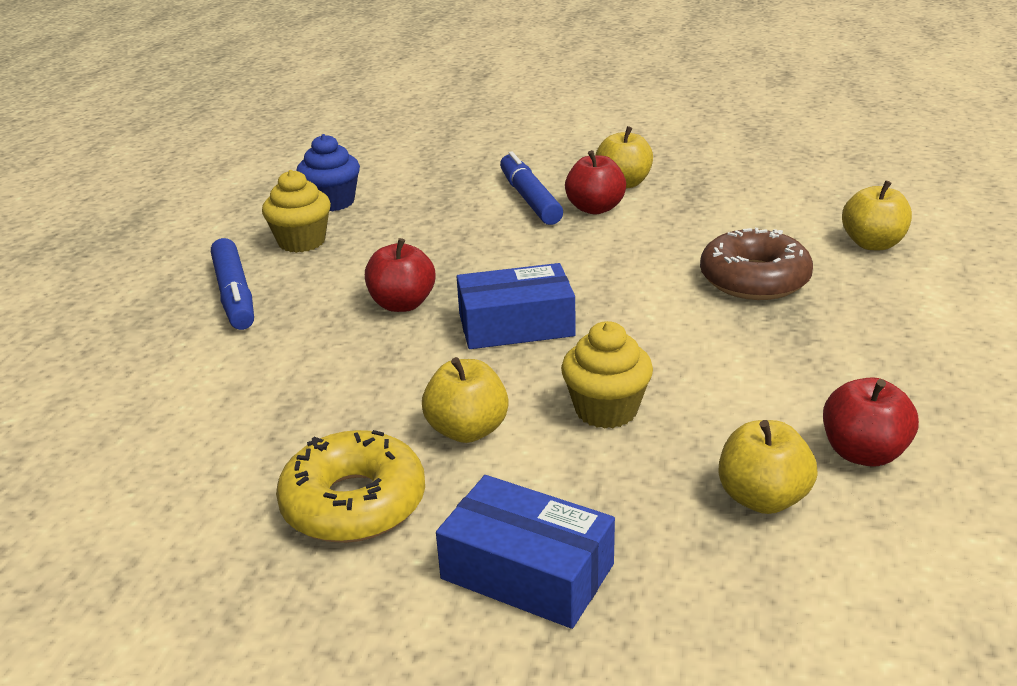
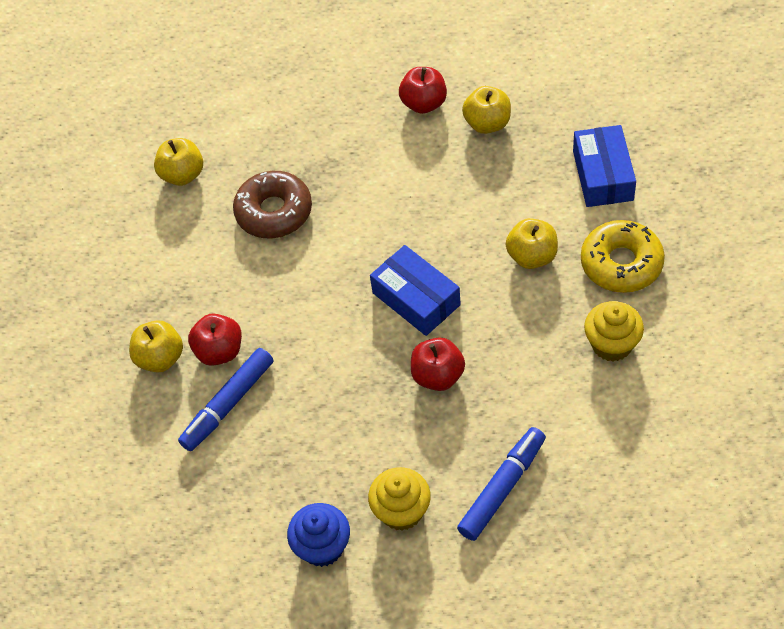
camera: 120 degrees left, 25 degrees up
yellow cupcake [561,321,653,429] -> yellow cupcake moved to [584,301,644,362]

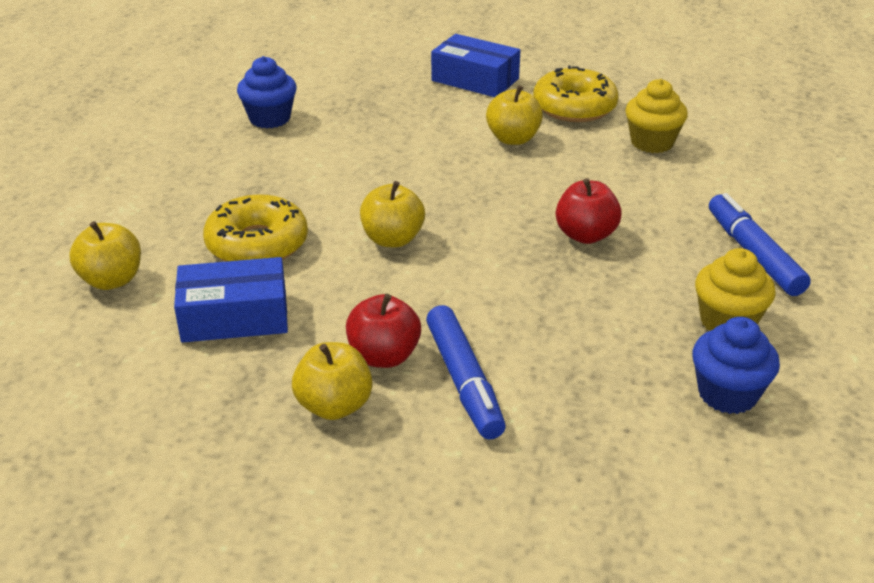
camera: 60 degrees left, 20 degrees down
brown donut [233,171,312,238] -> yellow donut [203,194,308,262]
blue box [370,245,461,336] -> blue box moved to [174,257,288,343]
red apple [399,67,447,114] -> blue cupcake [237,56,296,128]
yellow apple [462,86,511,134] -> yellow apple moved to [360,181,425,247]

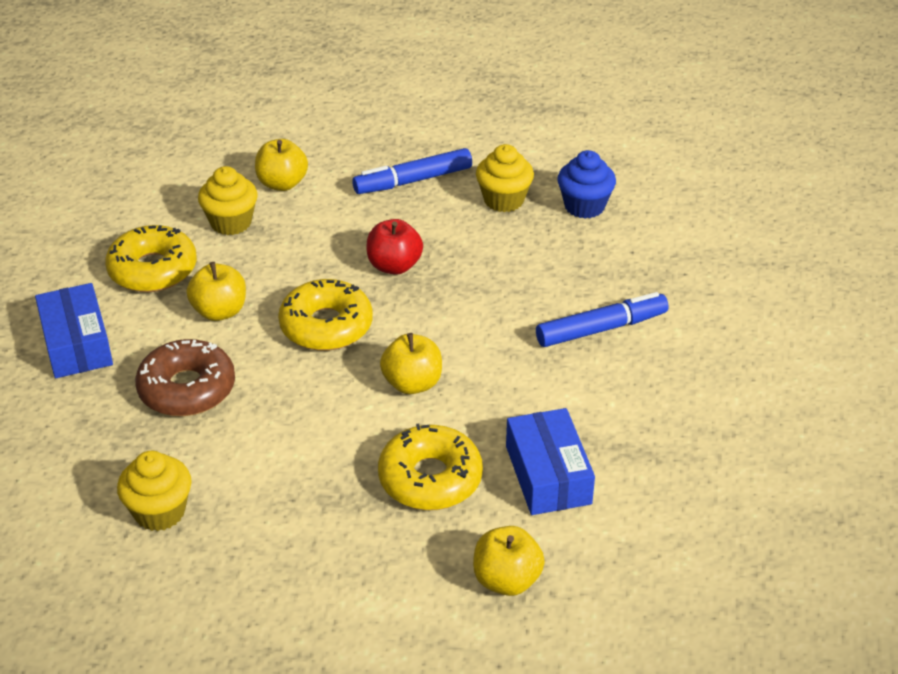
camera: 95 degrees left, 5 degrees up
blue cupcake [237,56,296,128] -> yellow cupcake [117,451,192,531]
yellow apple [292,342,373,420] -> yellow apple moved to [255,139,308,191]
red apple [346,294,421,368] -> none
blue box [431,34,521,97] -> blue box turned 45 degrees counterclockwise [35,283,113,378]
none -> brown donut [135,339,235,416]
none -> yellow donut [278,279,373,351]

